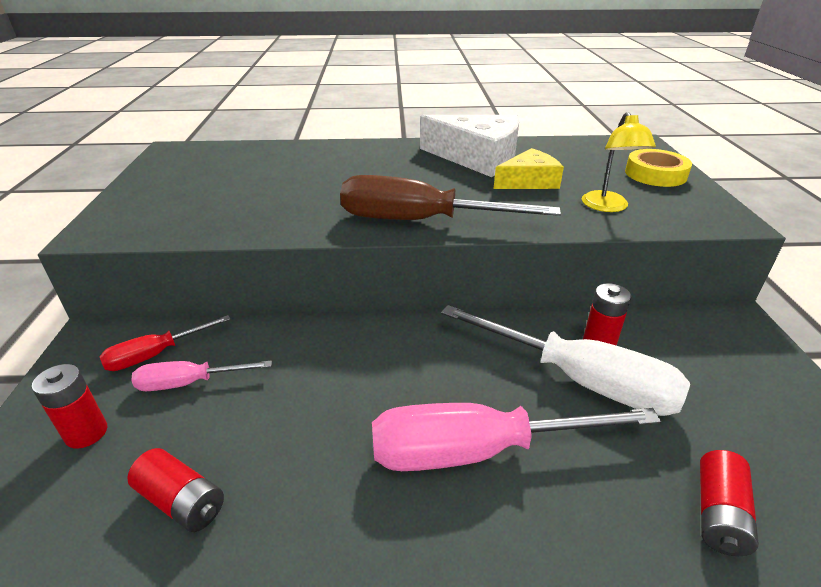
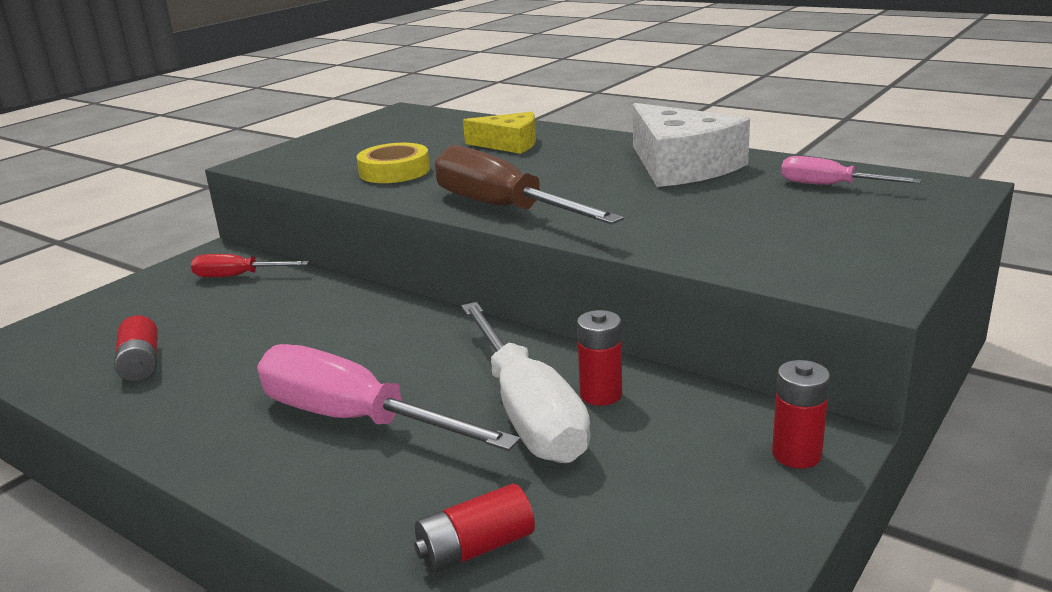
camera: 40 degrees right, 10 degrees down
red battery [32,364,107,449] -> red battery moved to [772,360,830,469]
pink screwdriver [132,361,272,391] -> pink screwdriver moved to [781,156,921,185]
yellow cheese [494,148,564,189] -> yellow cheese moved to [463,112,536,154]
yellow lamp [582,112,656,212] -> none
yellow tape [625,149,692,187] -> yellow tape moved to [356,143,430,183]

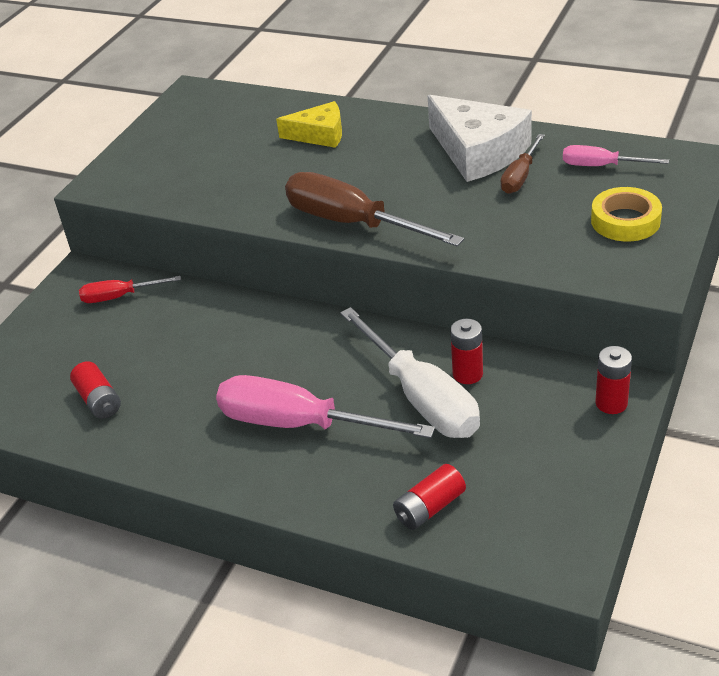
camera: 10 degrees left, 15 degrees up
yellow tape [356,143,430,183] -> yellow tape moved to [591,187,662,241]
none -> brown screwdriver [500,134,545,194]

